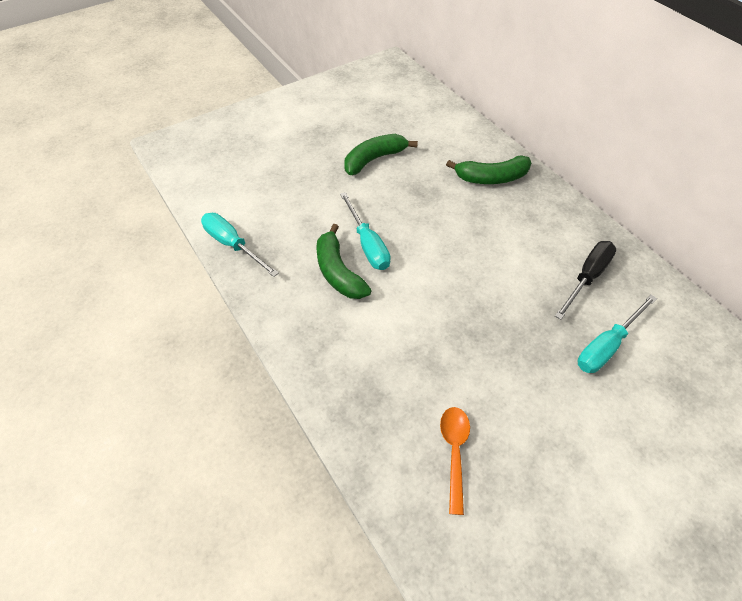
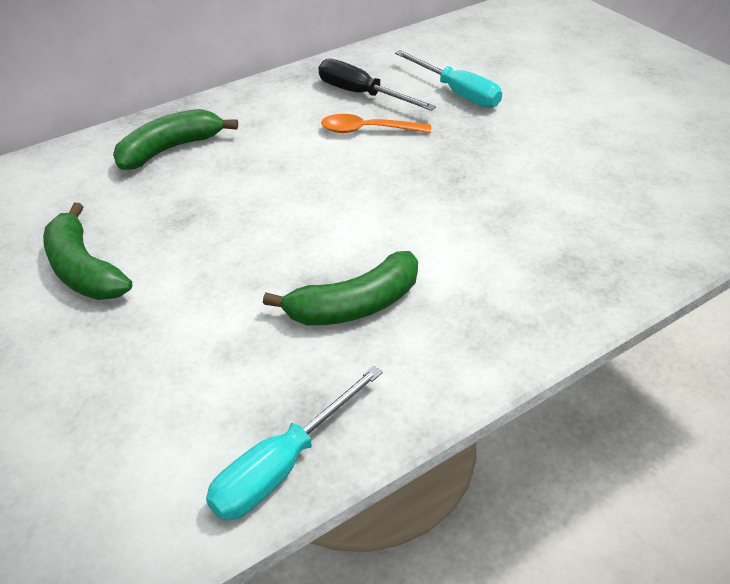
camera: 90 degrees left, 10 degrees down
turquoise screwdriver [340,192,391,270] -> none
orange spoon [440,407,470,515] -> orange spoon moved to [321,114,431,133]
green banana [446,155,531,184] -> green banana turned 120 degrees counterclockwise [113,109,238,170]

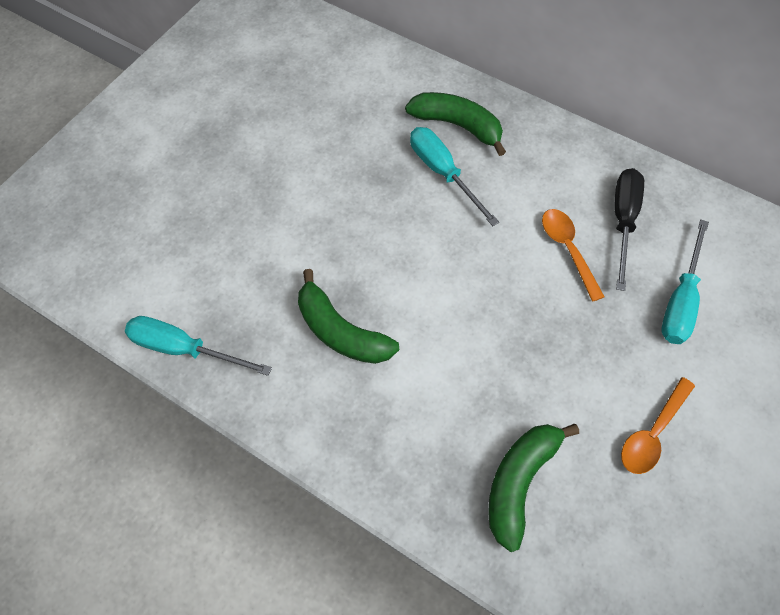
camera: 65 degrees right, 20 degrees up
green banana [43,203,132,300] -> green banana moved to [488,424,579,552]
none -> turquoise screwdriver [410,127,499,226]
none -> orange spoon [621,377,695,474]

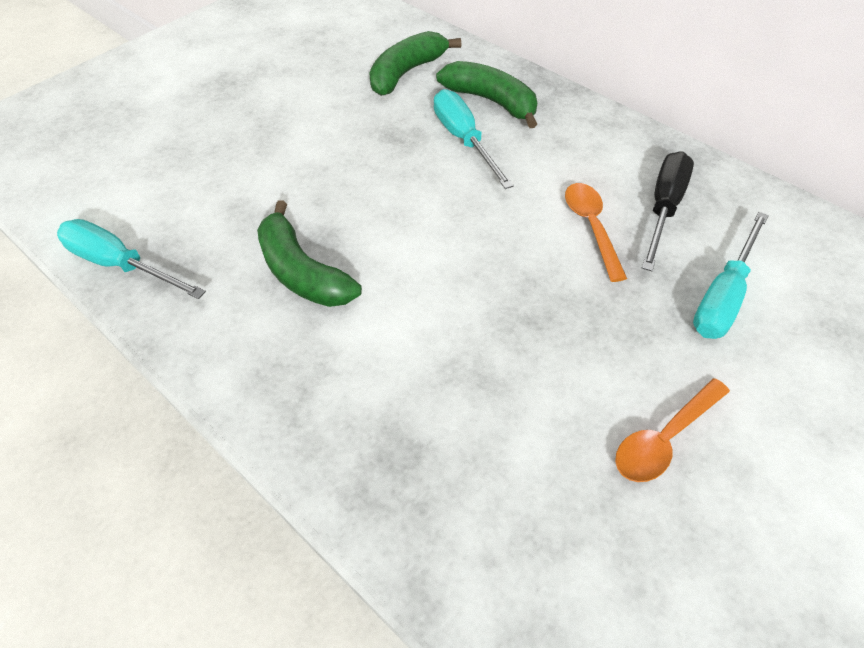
camera: 10 degrees right, 10 degrees down
green banana [488,424,579,552] -> green banana moved to [369,31,461,96]

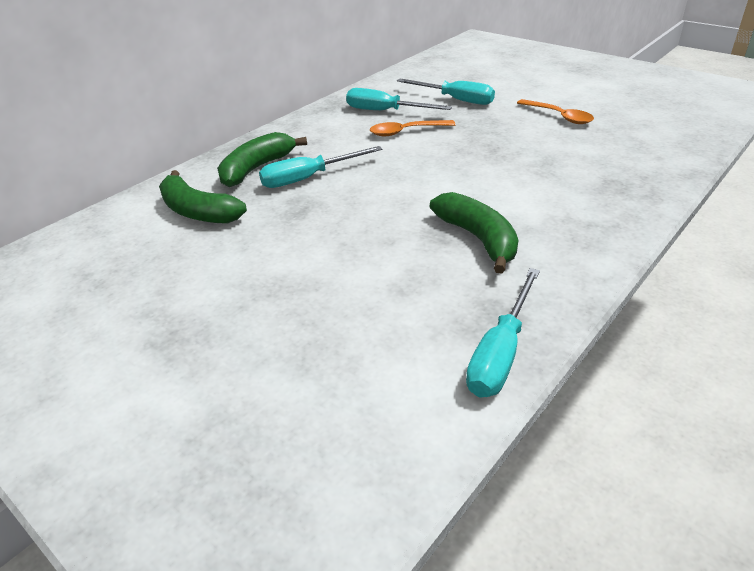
camera: 90 degrees left, 15 degrees down
green banana [257,201,362,307] -> green banana turned 75 degrees counterclockwise [430,192,518,274]
black screwdriver [642,151,694,271] -> turquoise screwdriver [346,88,452,110]

